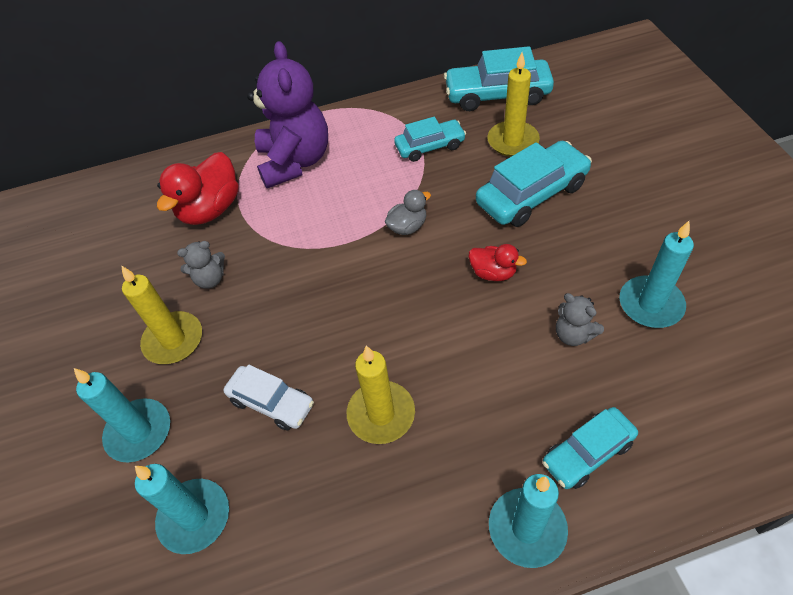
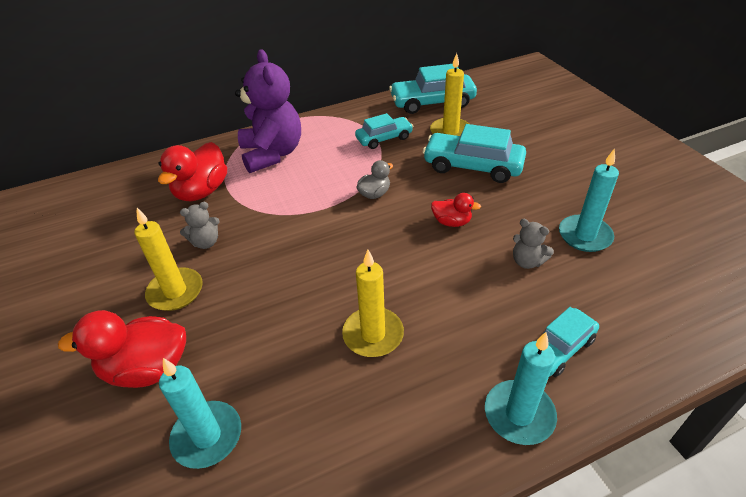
camera: 10 degrees left, 10 degrees down
turquoise candle [74,368,170,463] -> red duck [58,310,186,388]
white car [223,365,314,431] -> none
turquoise car [476,141,592,227] -> turquoise car turned 120 degrees counterclockwise [423,124,526,183]

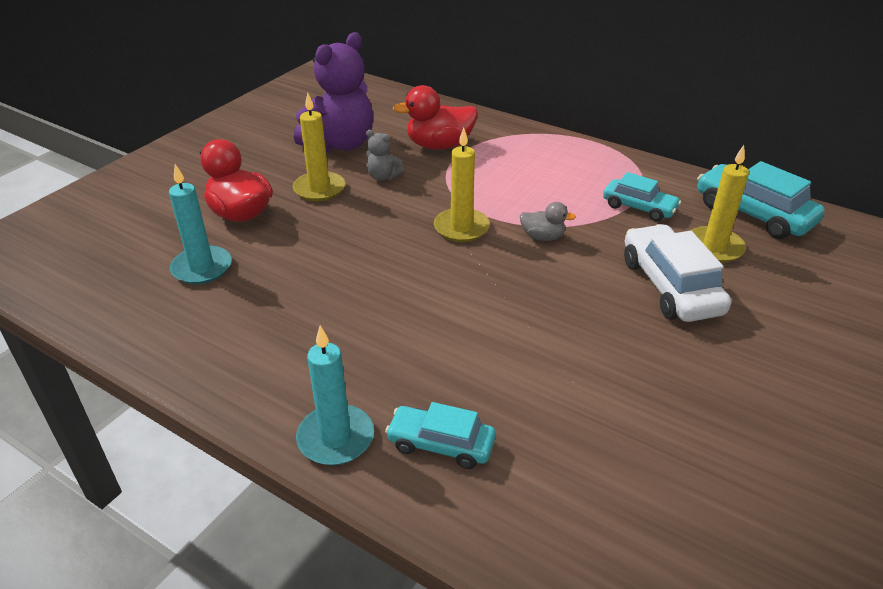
camera: 55 degrees right, 5 degrees down
purple teddy bear [235,49,301,173] -> purple teddy bear moved to [294,32,373,152]
yellow candle [342,250,404,357] -> yellow candle moved to [434,127,490,242]
turquoise car [423,124,526,183] -> white car [624,224,731,322]
red duck [431,193,481,227] -> none
grey teddy bear [513,219,554,269] -> none
turquoise candle [559,148,619,252] -> none

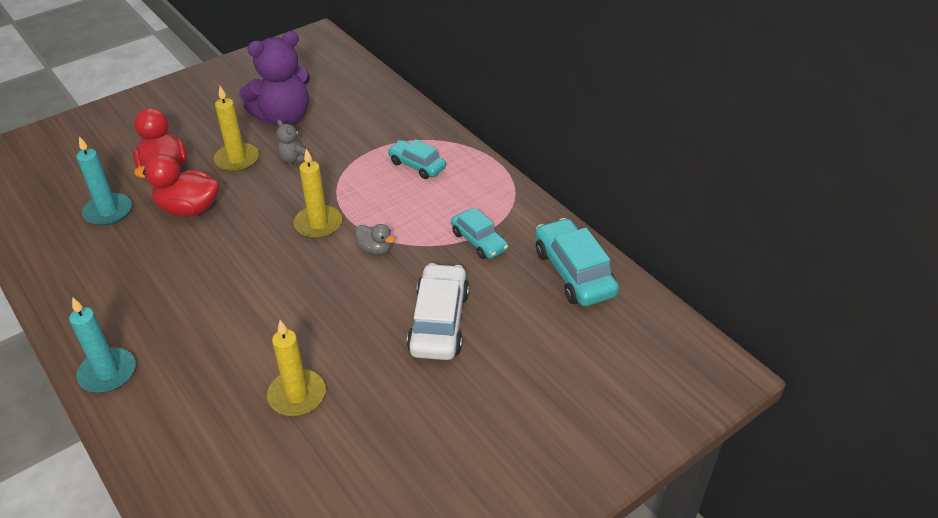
camera: 20 degrees right, 5 degrees up
turquoise car [385,402,496,469] -> turquoise car moved to [388,139,446,179]
red duck [393,85,478,150] -> red duck moved to [134,154,219,217]
yellow candle [690,145,749,263] -> yellow candle moved to [267,320,326,416]

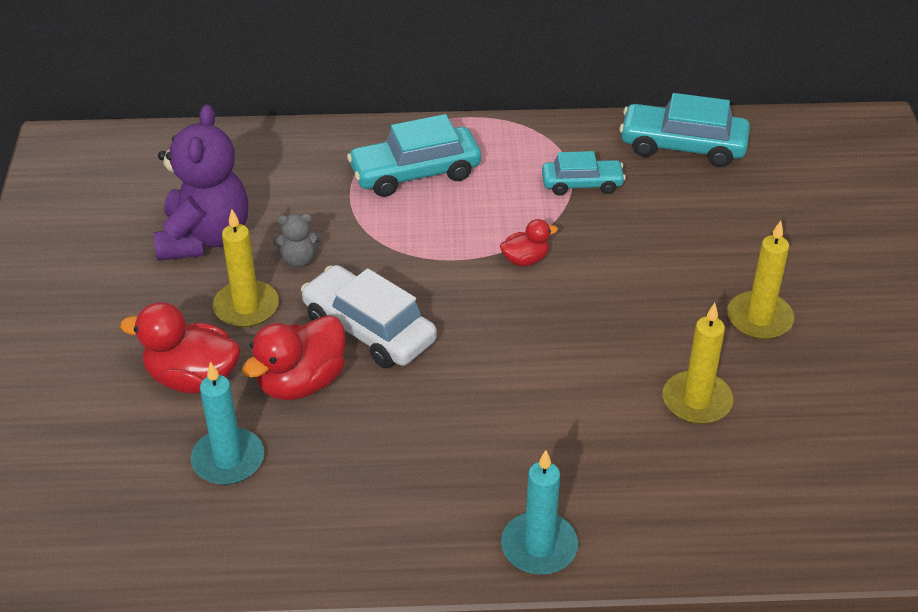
camera: 55 degrees left, 0 degrees up
yellow candle [294,149,342,239] -> yellow candle moved to [727,221,794,339]
grey duck [355,224,395,255] -> red duck [500,219,558,266]
turquoise car [388,139,446,179] -> turquoise car [347,114,481,197], size x1.60
white car [407,263,469,360] -> white car moved to [301,265,437,368]

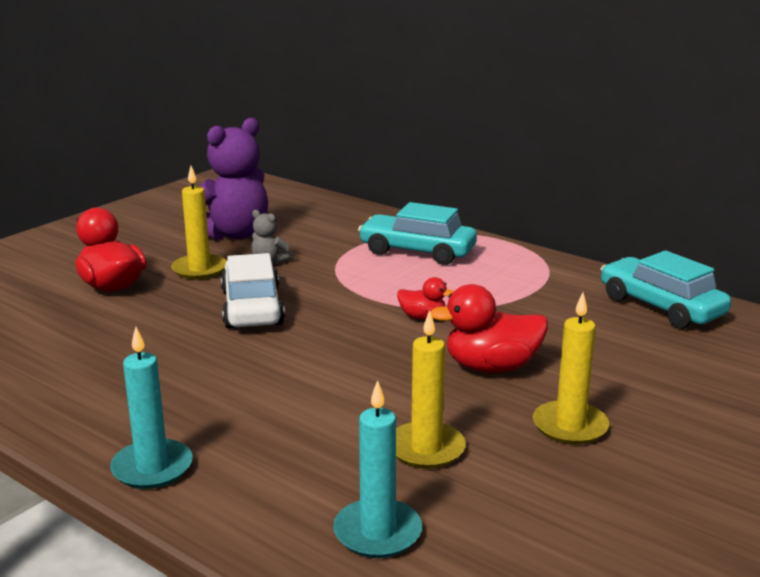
camera: 40 degrees right, 20 degrees down
turquoise candle [191,361,264,485] -> turquoise candle moved to [333,380,422,558]
red duck [241,315,346,400] -> red duck moved to [430,284,548,373]
turquoise car [542,151,626,196] -> none

